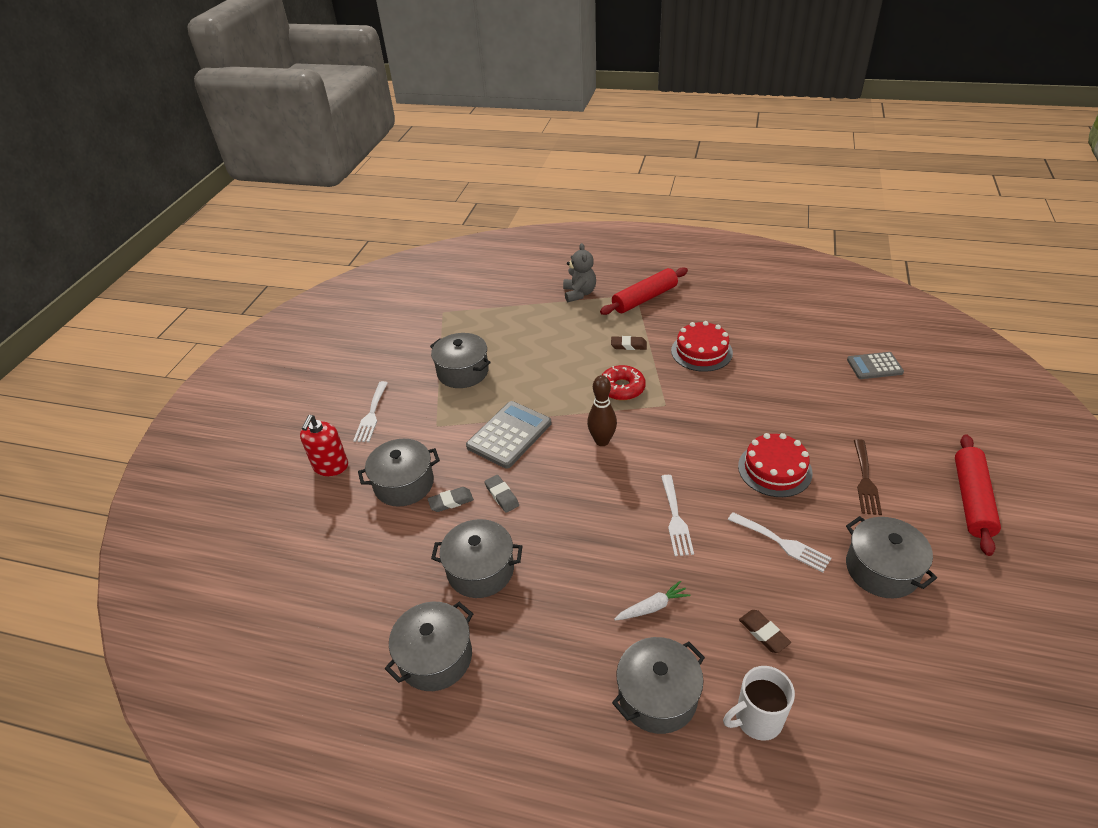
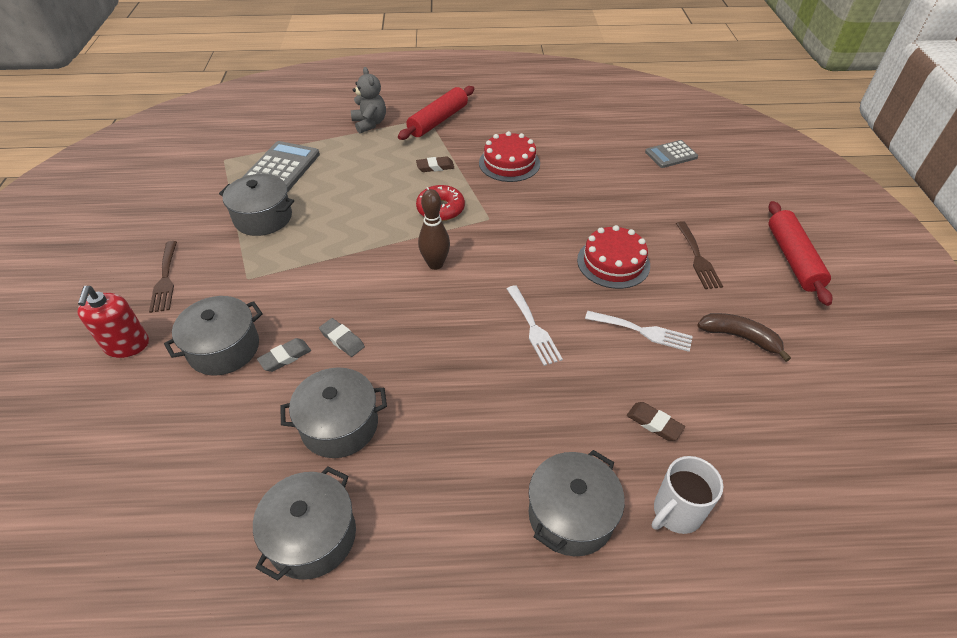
camera: 20 degrees left, 5 degrees up
white fork [353,381,388,442] -> brown fork [149,241,177,313]
grey calculator [466,401,551,469] -> grey calculator moved to [243,141,320,192]
white carrot [614,581,691,620] -> none
grey pot [846,516,937,599] -> brown banana [697,313,791,362]

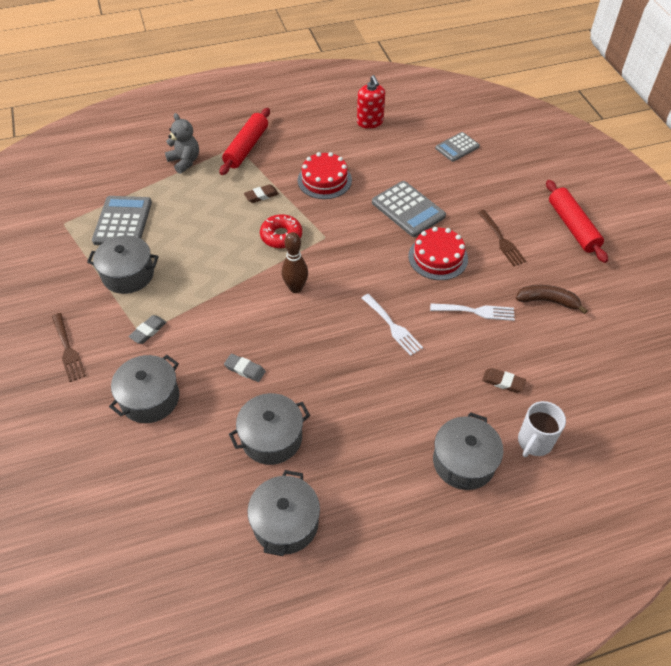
camera: 15 degrees left, 5 degrees up
red soap dispenser [77,286,149,358] -> red soap dispenser moved to [357,75,385,129]
grey eraser [257,338,311,372] -> grey eraser moved to [128,315,167,344]
none -> grey calculator [372,181,446,237]

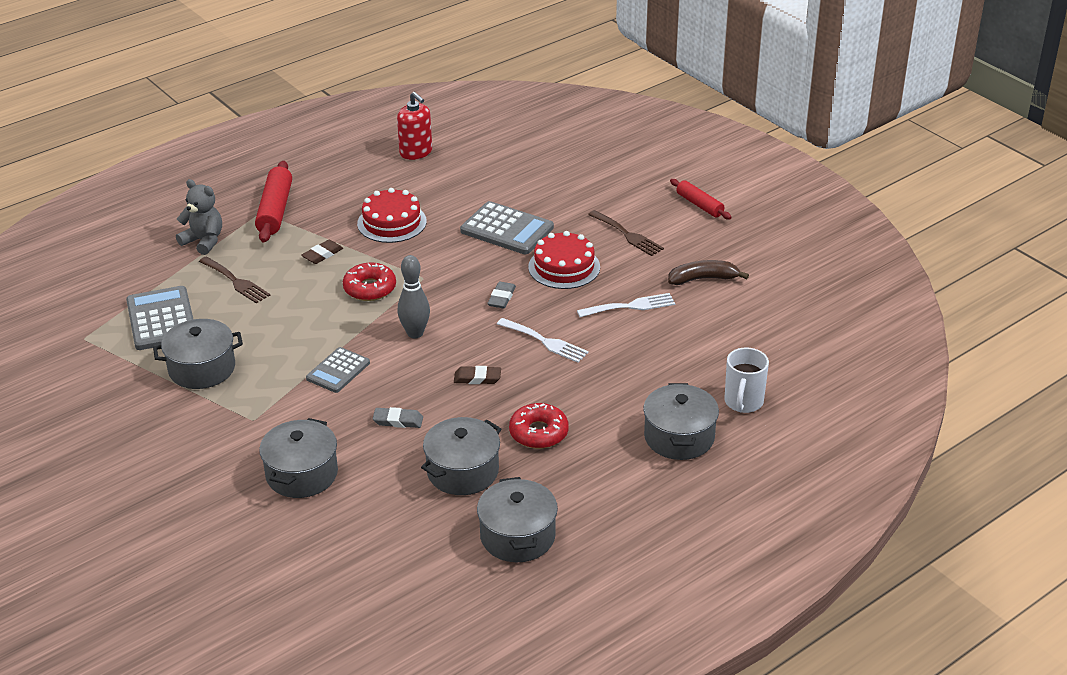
camera: 20 degrees left, 15 degrees down
brown fork [52,313,86,382] -> brown fork moved to [199,256,270,303]
grey eraser [128,315,167,344] -> grey eraser moved to [487,282,516,309]
brown bowling pin [282,232,308,293] -> grey bowling pin [398,255,430,338]
grey calculator [435,132,480,162] -> grey calculator moved to [306,347,370,393]
brown eraser [482,368,526,393] -> brown eraser moved to [454,366,501,384]
red rolling pin [546,180,608,263] -> red rolling pin [670,179,732,219], size x0.63
none -> red donut [509,403,569,449]

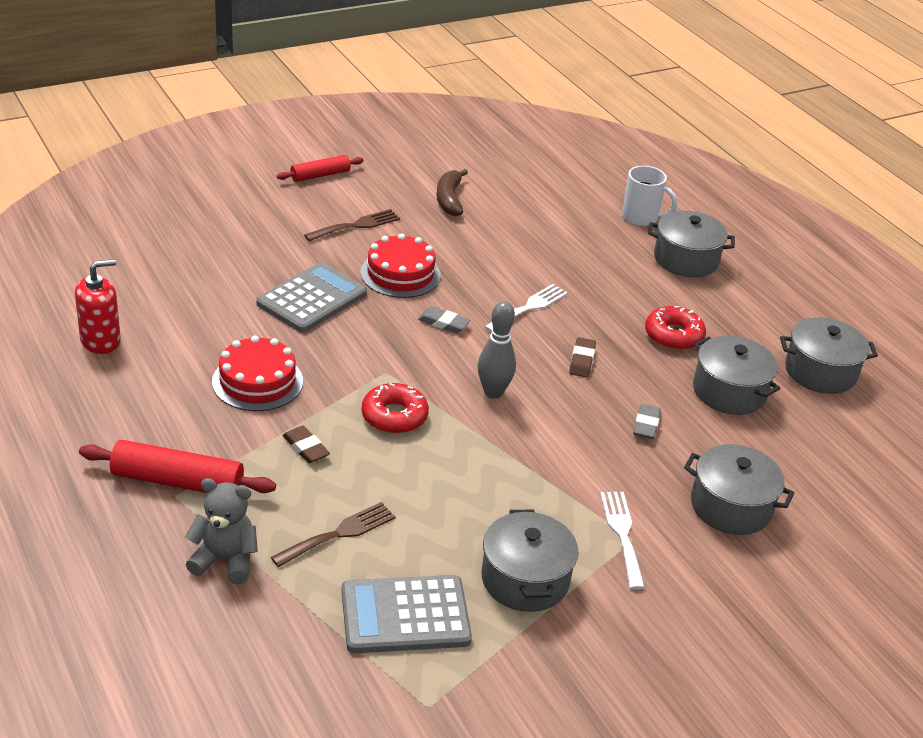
camera: 85 degrees left, 0 degrees up
grey teddy bear [176,179,222,255] -> grey teddy bear turned 60 degrees clockwise [185,478,258,584]
grey calculator [306,347,370,393] -> none
white fork [577,293,675,317] -> white fork moved to [600,492,645,589]

